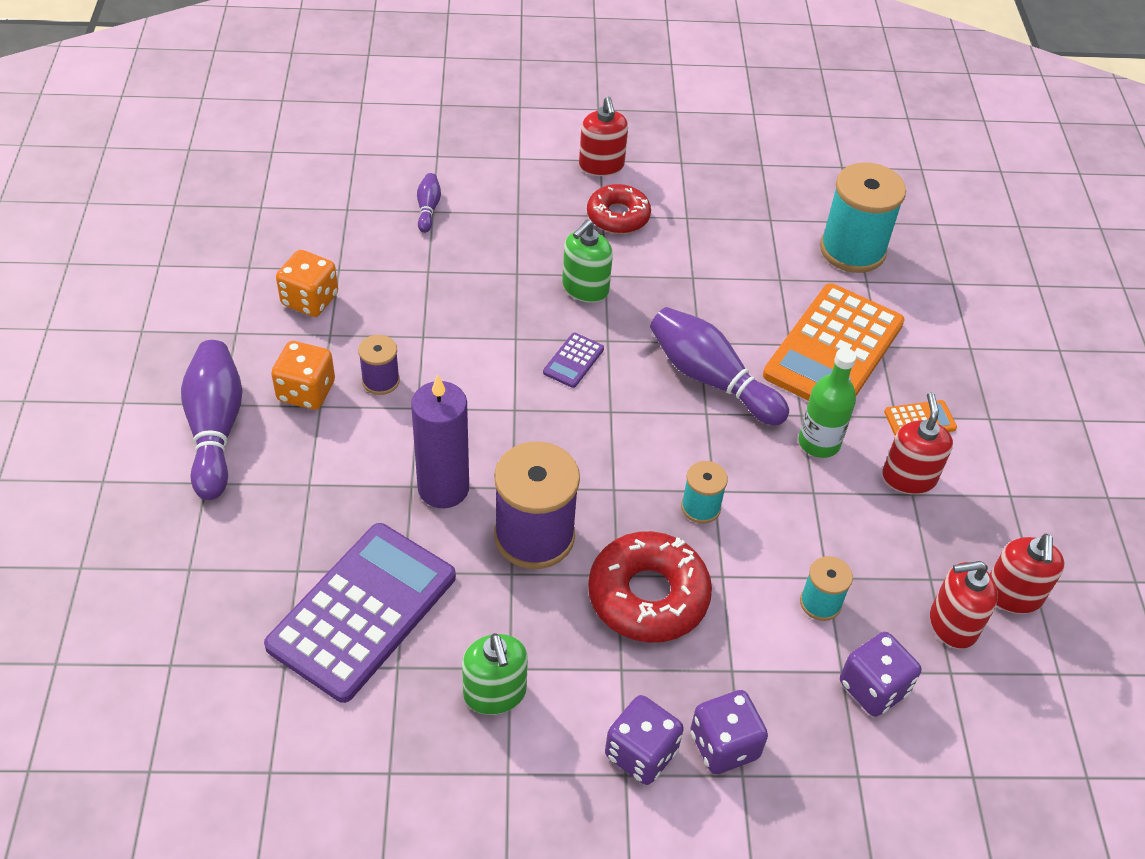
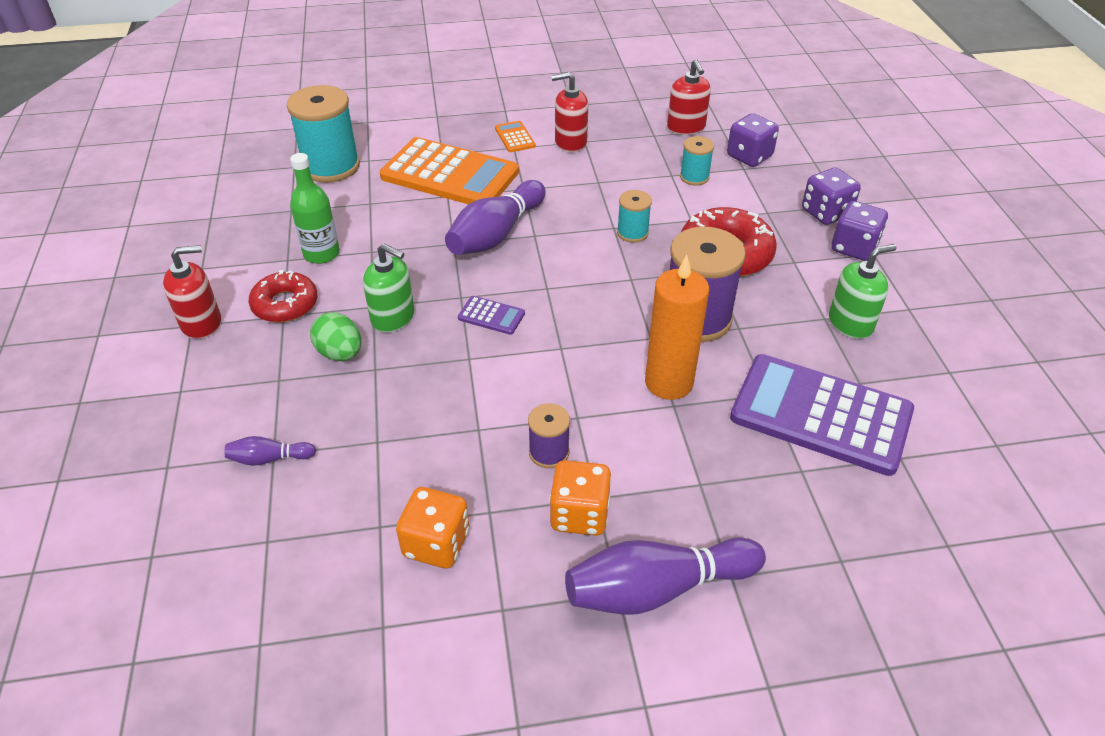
camera: 95 degrees left, 5 degrees down
purple candle [411,375,469,508] -> orange candle [645,255,709,400]
green bottle [798,348,856,458] -> green bottle moved to [290,153,340,264]
red soap dispenser [990,534,1065,614] -> none
none -> green egg [310,312,361,361]

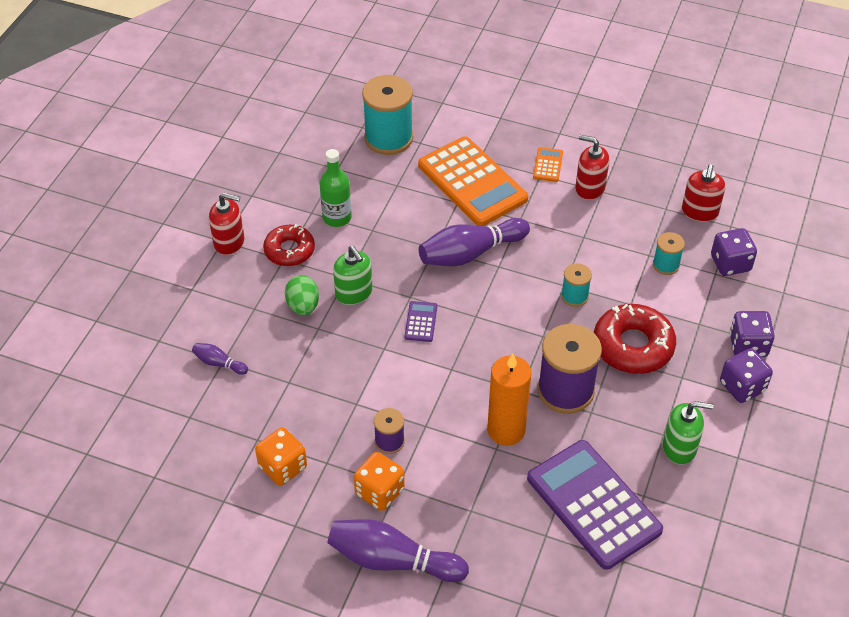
camera: 30 degrees right, 5 degrees up
purple calculator [458,296,525,335] -> purple calculator turned 135 degrees counterclockwise [405,301,437,342]

